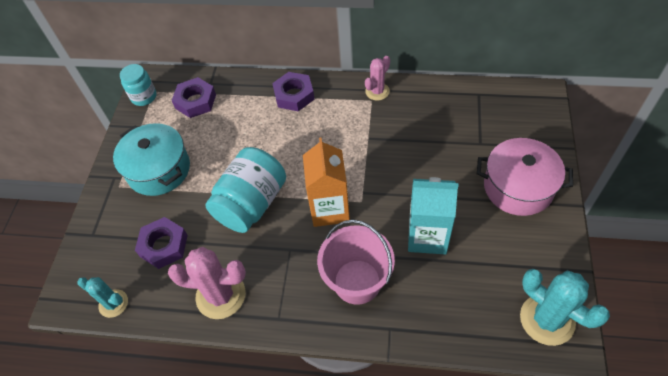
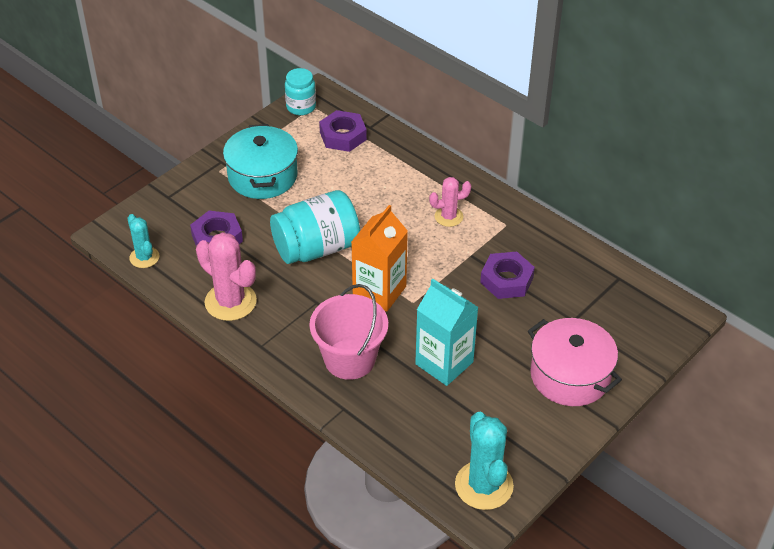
camera: 30 degrees right, 10 degrees down
purple nut [272,72,315,111] -> purple nut moved to [480,252,535,299]
pink cactus [365,56,390,101] -> pink cactus moved to [429,177,471,227]

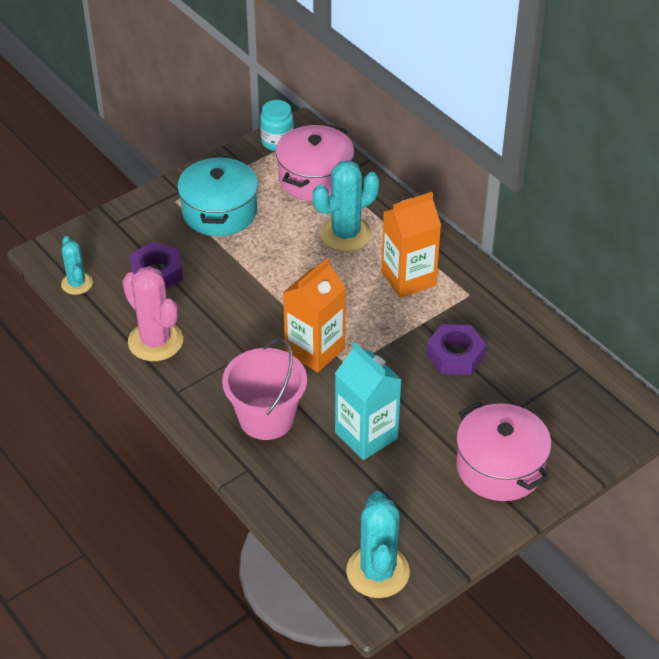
camera: 10 degrees right, 0 degrees up
turquoise jar [270,190,360,264] -> none
purple nut [319,110,367,152] -> pink pot [276,124,354,201]
pink cactus [429,177,471,227] -> orange carton [381,192,441,298]
none -> turquoise cactus [313,160,379,252]

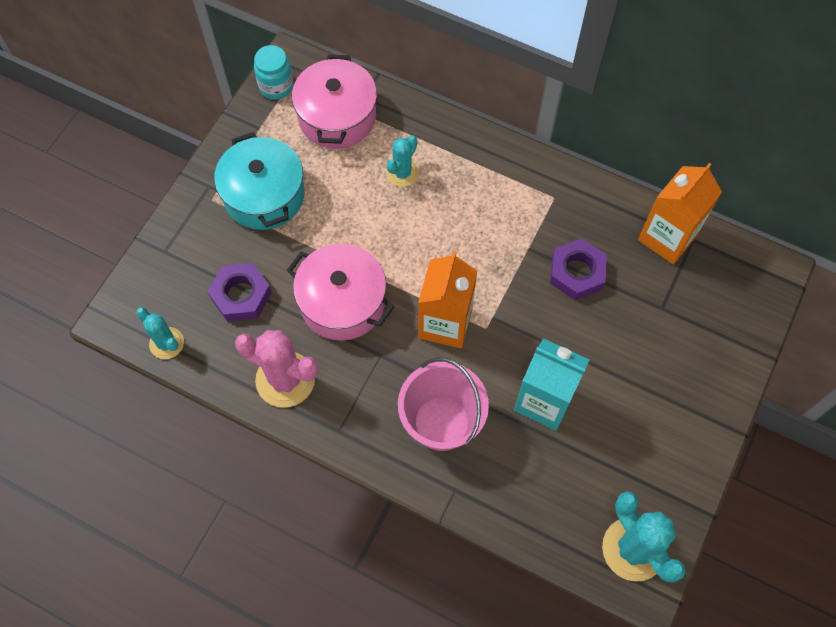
camera: 25 degrees left, 20 degrees up
turquoise cactus [313,160,379,252] -> turquoise cactus [386,135,419,187], size x0.59
orange carton [381,192,441,298] -> orange carton moved to [638,163,722,265]
pink pot [456,402,551,501] -> pink pot moved to [287,244,395,341]

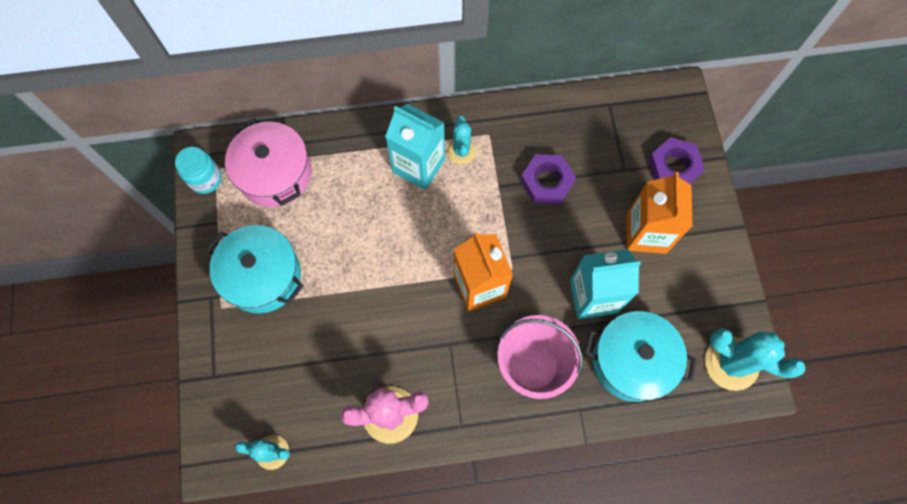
camera: 35 degrees left, 5 degrees up
purple nut [207,263,272,322] -> purple nut moved to [648,137,705,184]
pink pot [287,244,395,341] -> none
turquoise cactus [386,135,419,187] -> turquoise cactus moved to [447,116,476,164]
orange carton [638,163,722,265] -> orange carton moved to [626,172,692,254]
none -> turquoise carton [385,104,445,190]
none -> turquoise pot [585,311,697,402]

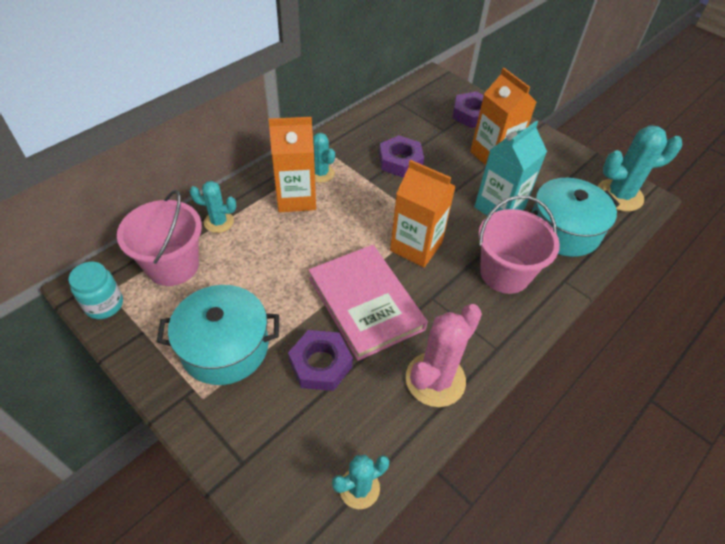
camera: 40 degrees left, 20 degrees down
pink pot [225,118,311,207] -> pink bucket [117,190,202,286]
turquoise carton [385,104,445,190] -> orange carton [269,117,316,212]
none -> turquoise cactus [189,181,236,233]
none -> purple nut [288,330,353,391]
none -> pink book [309,245,428,361]

